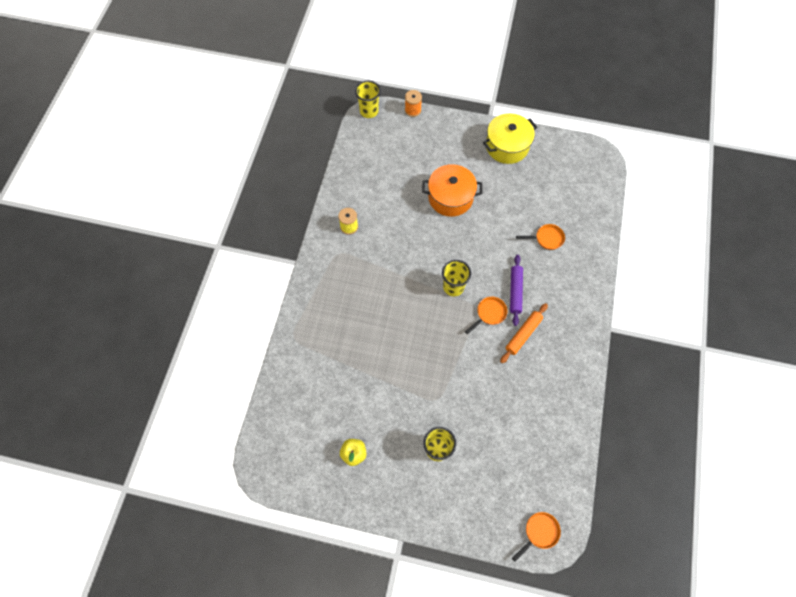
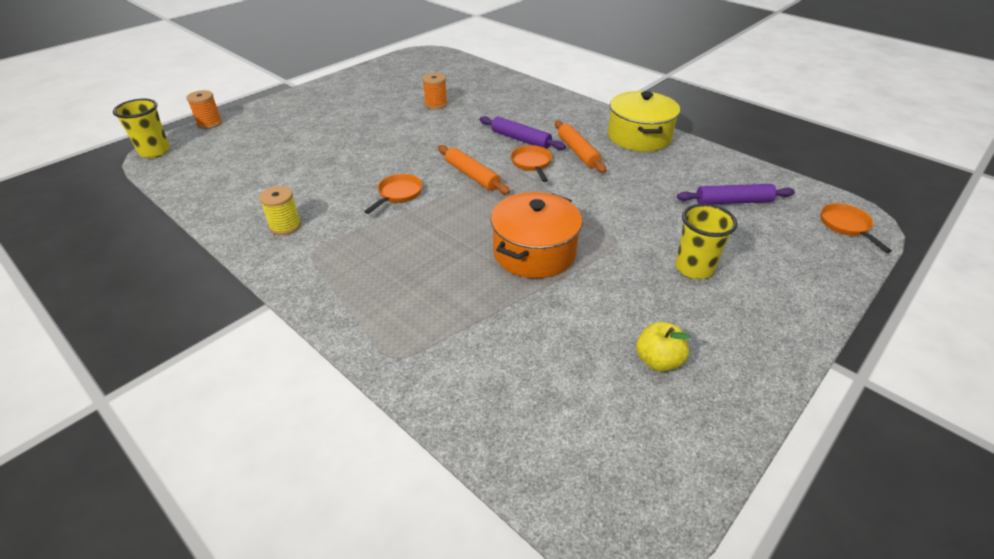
camera: 60 degrees left, 25 degrees down
orange pot [422,164,482,217] -> orange pot moved to [491,192,582,278]
yellow cup [442,260,471,297] -> orange rolling pin [438,145,510,194]
yellow pot [483,113,537,164] -> yellow pot moved to [608,91,680,152]
orange pan [516,224,565,250] -> orange pan moved to [364,174,422,214]
none -> orange spool [422,73,447,110]
none -> purple rolling pin [677,184,795,204]

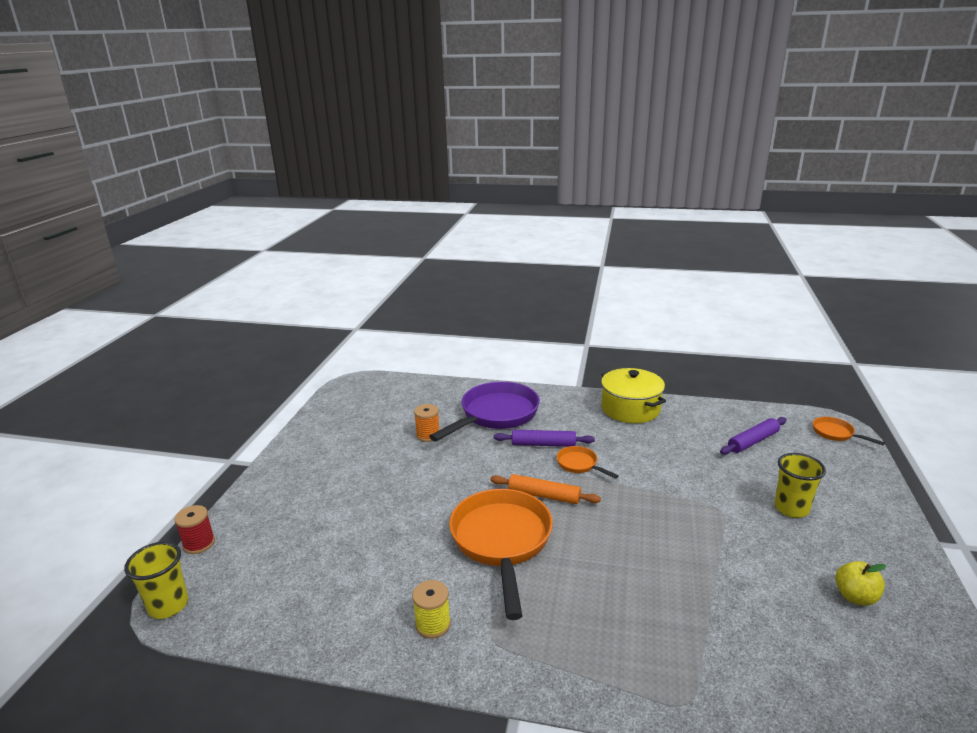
camera: 30 degrees left, 15 degrees down
orange spool [186,90,222,129] -> red spool [174,505,215,554]
orange pan [364,174,422,214] -> orange pan [449,489,553,620], size x2.19
orange pot [491,192,582,278] -> none
orange rolling pin [555,120,606,173] -> none
none -> purple pan [429,381,540,441]

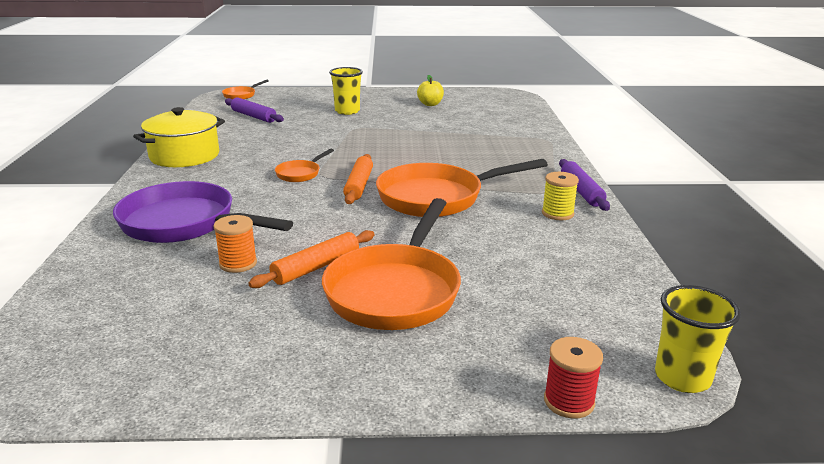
camera: 105 degrees left, 0 degrees up
purple rolling pin [494,430,595,447] -> purple rolling pin moved to [559,159,610,211]
none -> orange rolling pin [248,230,375,288]
none -> orange pan [322,198,461,330]

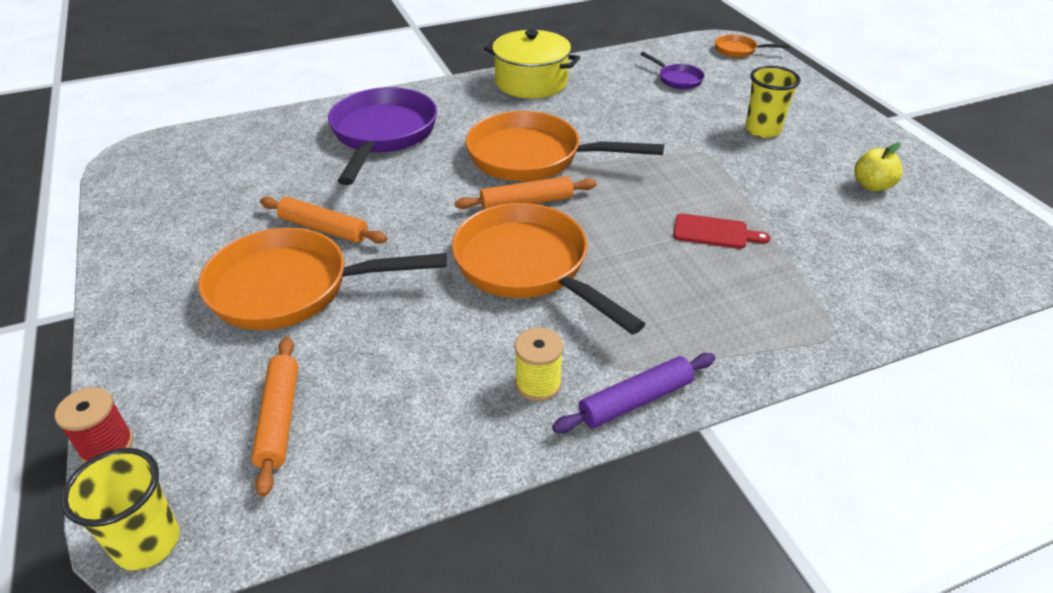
camera: 70 degrees right, 15 degrees up
orange spool [214,215,257,273] -> none
purple rolling pin [225,97,284,123] -> purple pan [640,52,705,89]
orange pan [275,149,334,182] -> orange pan [466,111,664,181], size x2.19
none -> orange rolling pin [251,337,298,497]
none -> red cutting board [673,213,770,249]

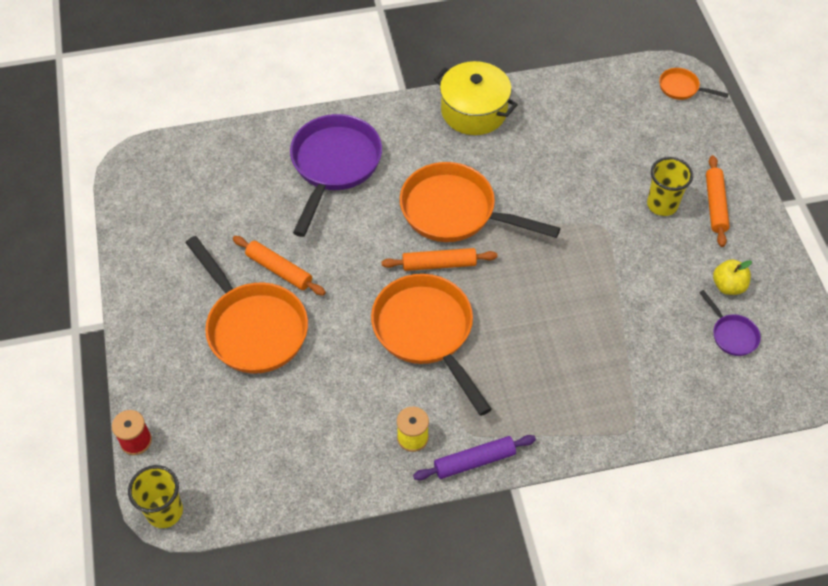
camera: 10 degrees right, 15 degrees up
orange pan [198,228,447,330] -> orange pan turned 135 degrees counterclockwise [186,236,308,374]
orange rolling pin [251,337,298,497] -> orange rolling pin moved to [706,155,730,247]
purple pan [640,52,705,89] -> purple pan moved to [699,290,761,356]
red cutting board [673,213,770,249] -> none

